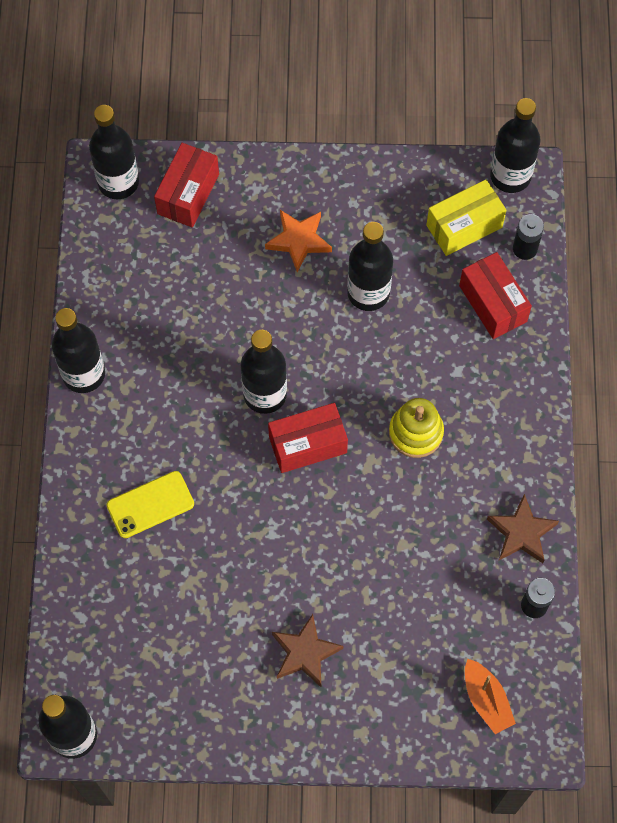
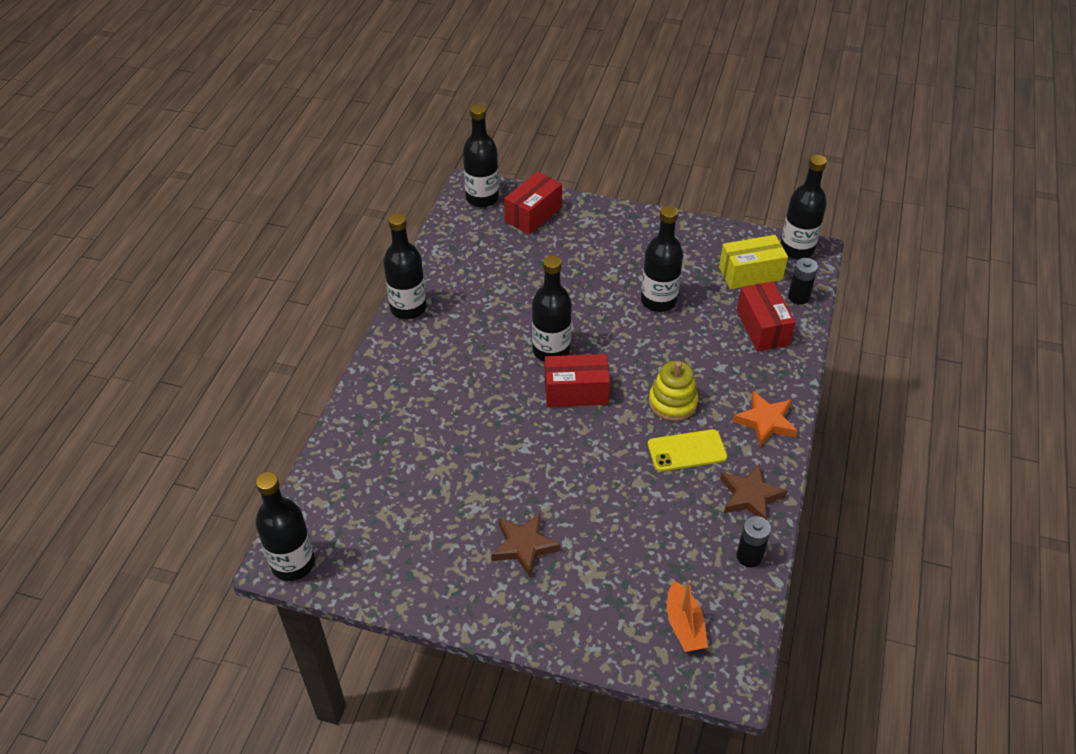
camera: 15 degrees right, 20 degrees down
yellow phone [106,471,194,538] -> yellow phone moved to [648,429,727,471]
orange star [265,210,332,272] -> orange star moved to [733,391,798,446]

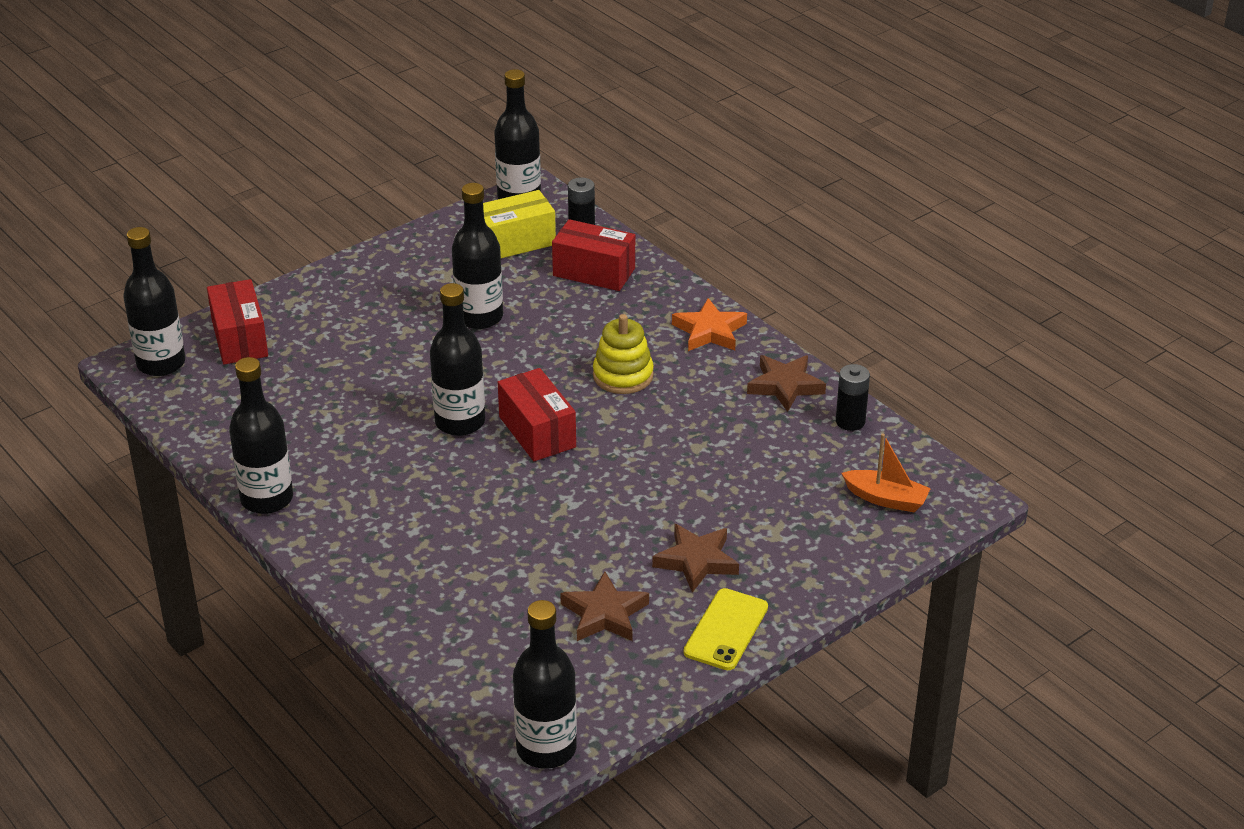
camera: 55 degrees left, 10 degrees down
red box [545,354,610,407] -> red box turned 60 degrees counterclockwise [498,368,576,461]
yellow phone [648,429,727,471] -> yellow phone moved to [684,588,768,670]
yellow box [719,235,788,289] -> yellow box turned 45 degrees clockwise [483,190,556,258]
none -> brown star [560,572,649,641]

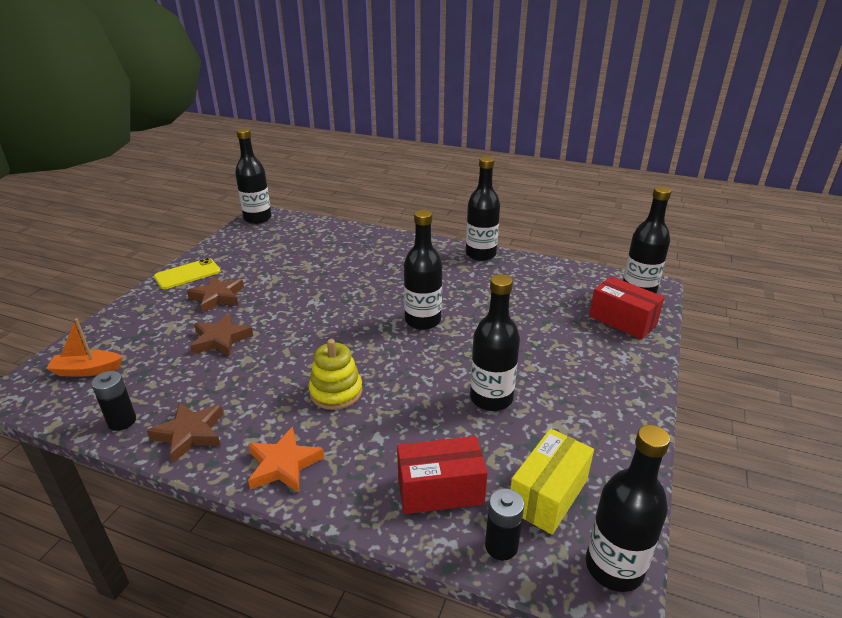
camera: 150 degrees right, 5 degrees down
red box [498,368,576,461] -> none
brown star [560,572,649,641] -> brown star moved to [191,313,253,357]
yellow phone [684,588,768,670] -> yellow phone turned 60 degrees clockwise [154,258,220,289]

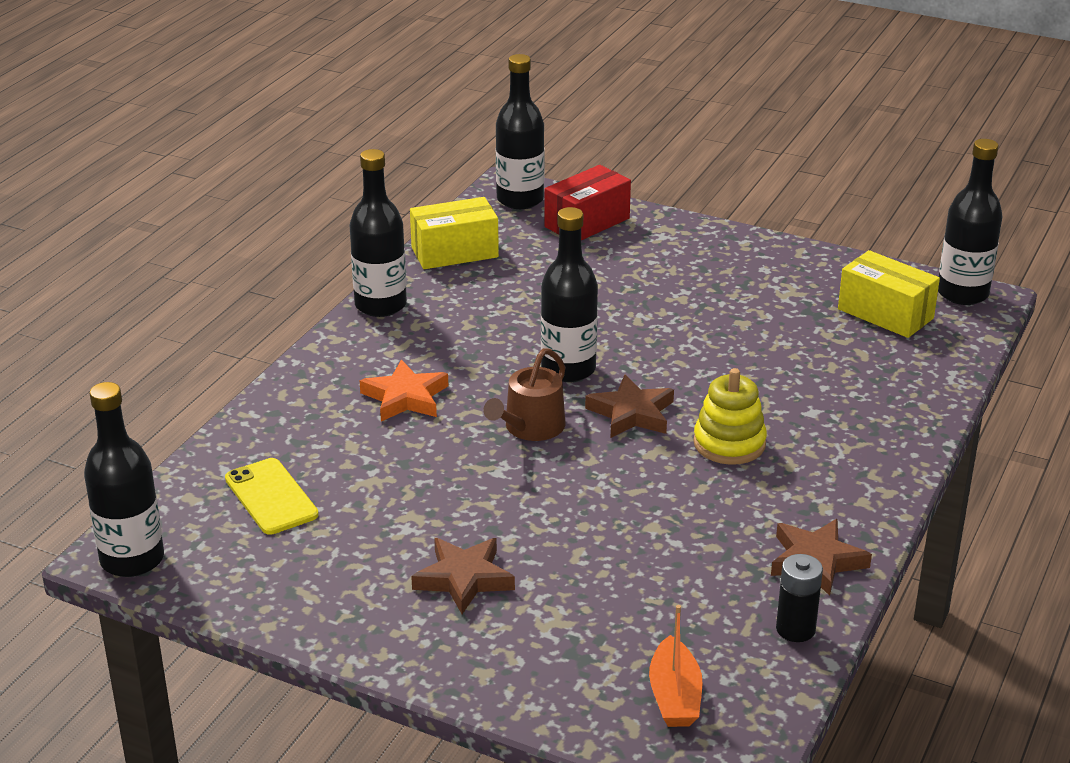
camera: 85 degrees left, 0 degrees up
yellow phone [154,258,220,289] -> yellow phone moved to [225,458,319,535]
brown star [191,313,253,357] -> brown star moved to [585,375,674,438]
orange star [248,427,324,493] -> orange star moved to [360,359,448,421]
red box [397,436,488,514] -> none
black bottle [470,274,520,411] -> none
black battery [485,488,524,561] -> none
none -> yellow box [410,197,499,269]
none -> brown watering can [484,348,565,441]

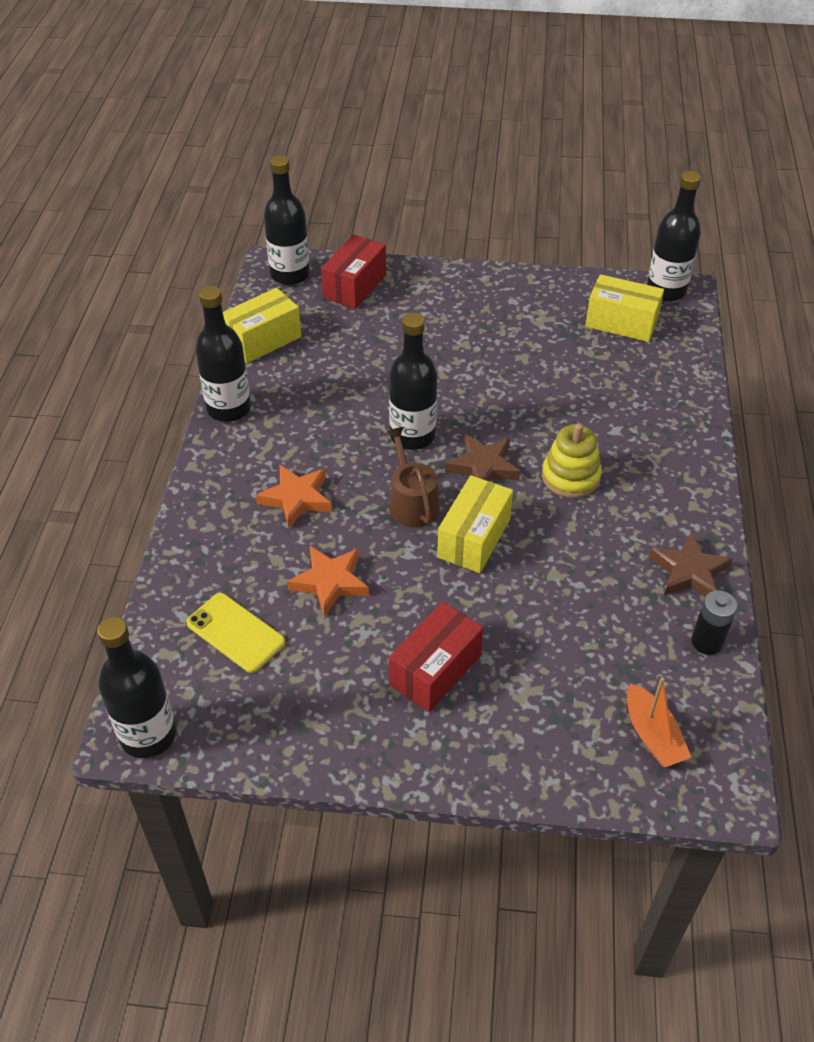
camera: 20 degrees left, 15 degrees up
brown star [411,538,515,614] -> red box [389,602,483,712]
brown watering can [484,348,565,441] -> brown watering can turned 150 degrees clockwise [387,427,440,528]
none -> orange star [287,546,369,617]
none -> yellow box [437,475,513,573]

